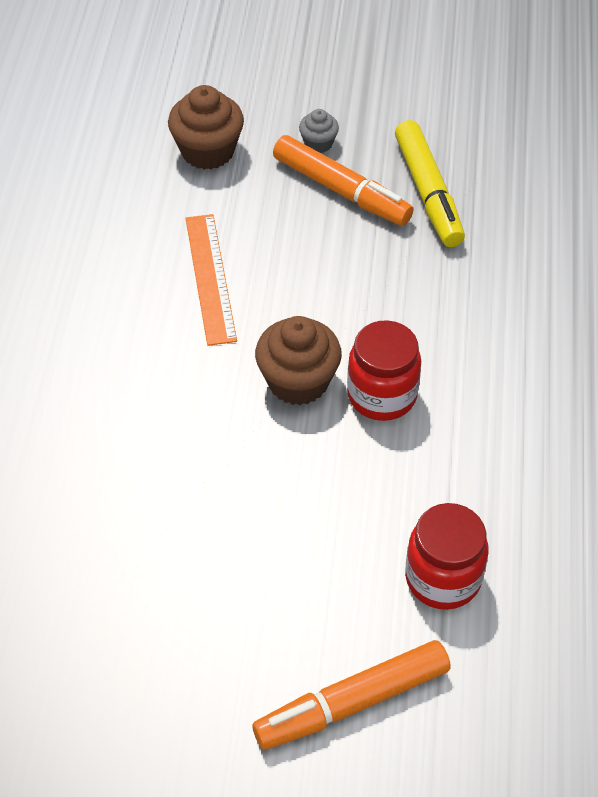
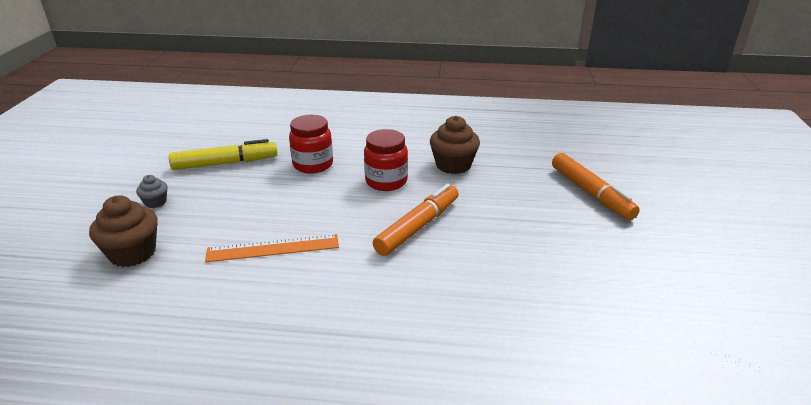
camera: 90 degrees left, 20 degrees down
brown cupcake [255,316,342,405] -> brown cupcake moved to [430,116,480,174]
orange marker [273,135,414,226] -> orange marker moved to [373,184,459,256]
red jar [405,503,488,610] -> red jar moved to [289,115,333,174]

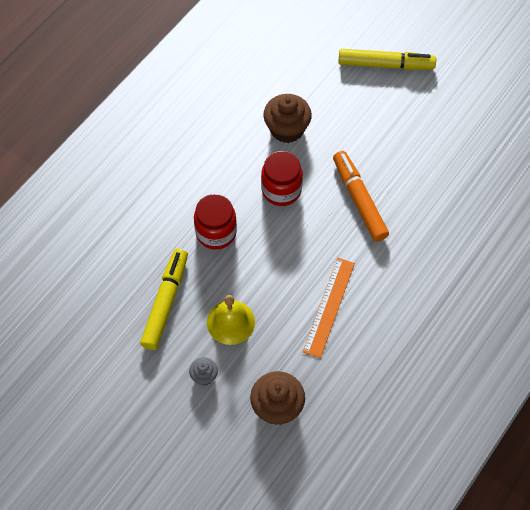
camera: 60 degrees left, 30 degrees up
orange marker [552,153,640,220] -> yellow marker [338,49,436,70]
none -> yellow bell [207,295,255,345]

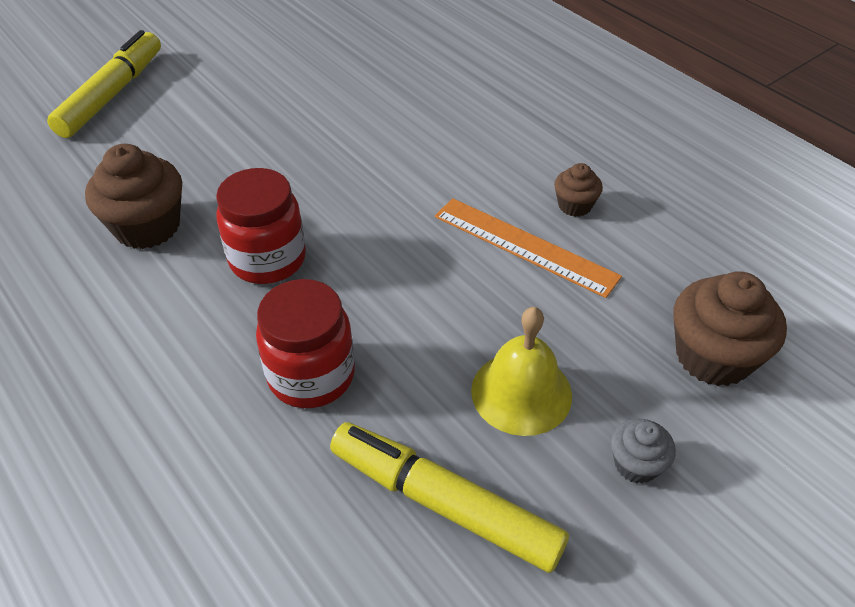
camera: 75 degrees left, 15 degrees down
orange marker [333,151,389,242] -> none
none -> brown cupcake [554,163,603,217]

